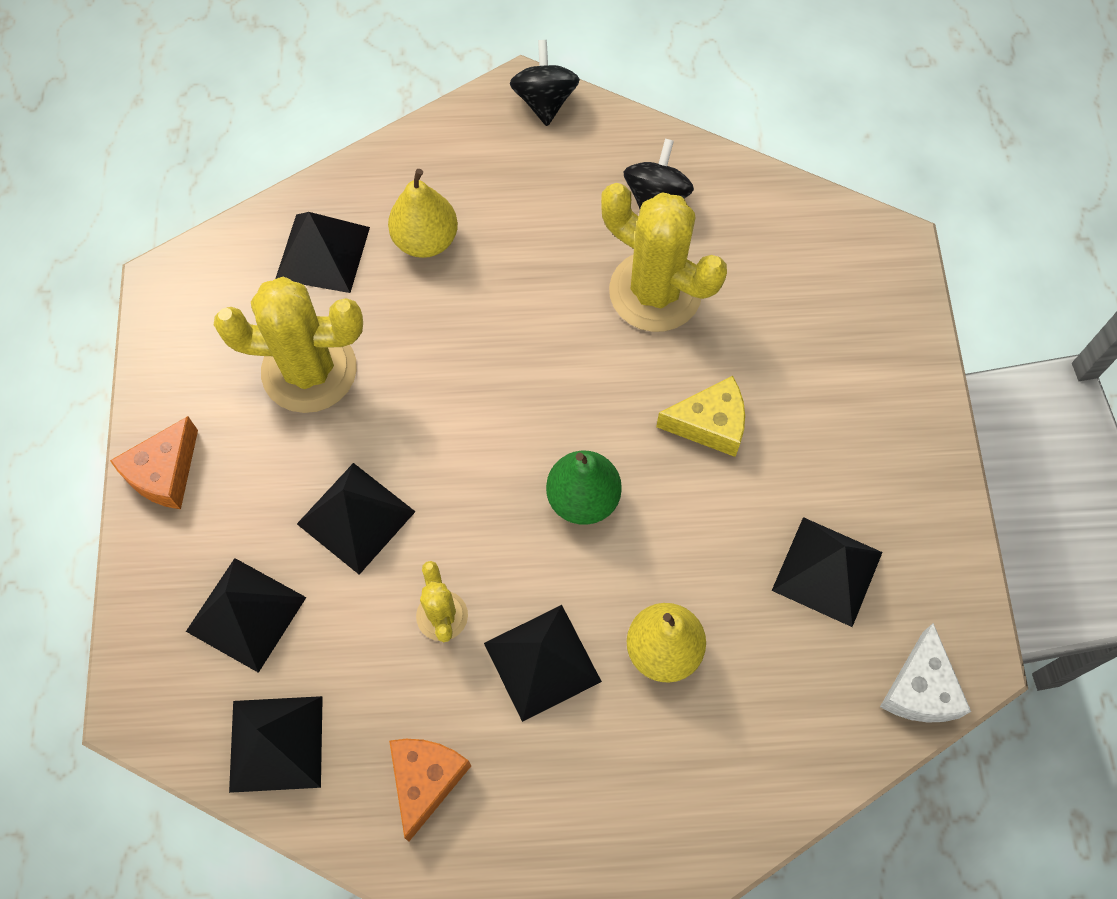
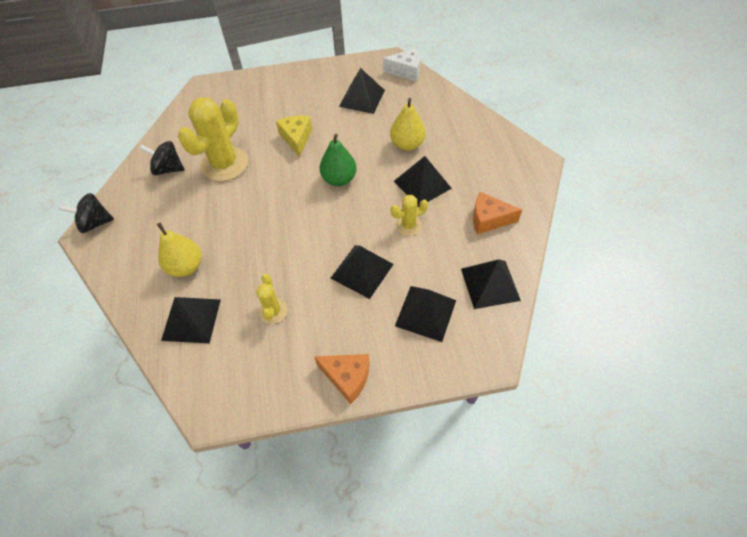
camera: 95 degrees left, 10 degrees down
yellow cactus [214,277,363,413] -> yellow cactus [256,274,288,324], size x0.50

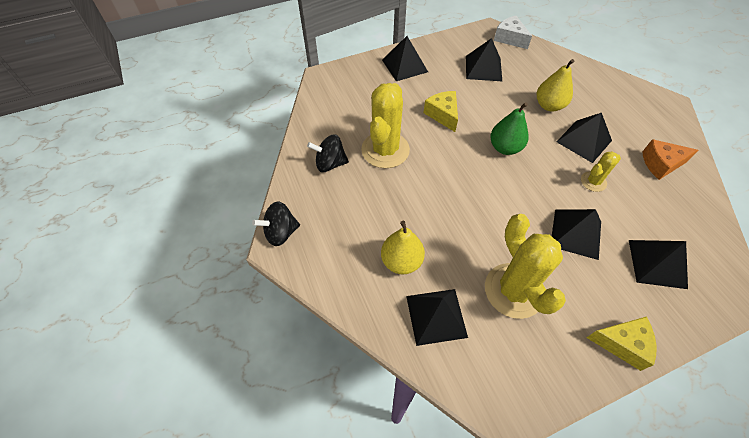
camera: 15 degrees left, 0 degrees up
yellow cactus [256,274,288,324] -> yellow cactus [485,214,566,319], size x2.00
orange cheese [314,354,370,404] -> yellow cheese [586,316,657,371]
white cheese [383,48,420,81] -> white cheese turned 120 degrees counterclockwise [494,16,532,49]
black pyramid [461,259,521,309] -> black pyramid moved to [382,36,428,81]

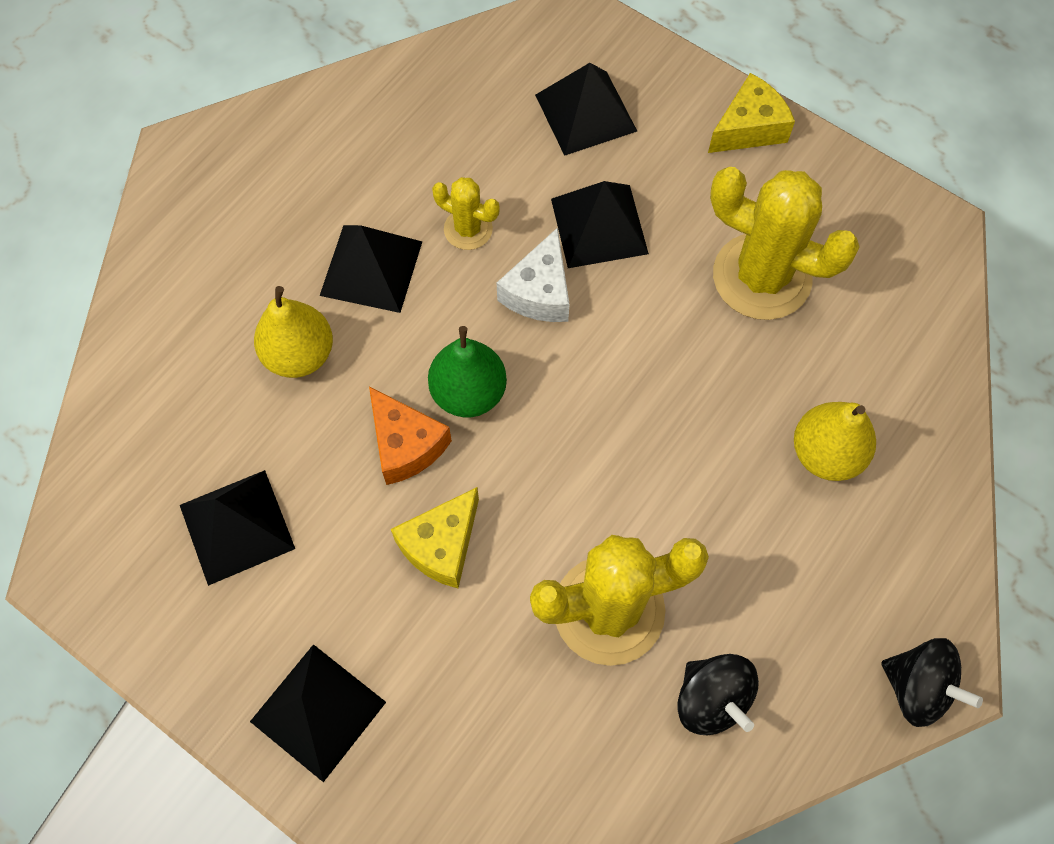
camera: 120 degrees left, 10 degrees up
black pyramid [406,289,468,346] -> none
yellow cactus [485,214,566,319] -> yellow cactus turned 75 degrees clockwise [710,167,859,320]
white cheese [494,16,532,49] -> white cheese moved to [497,227,570,322]
yellow cheese [586,316,657,371] -> yellow cheese turned 75 degrees clockwise [708,73,795,153]
orange cheese [642,139,698,180] -> orange cheese moved to [369,387,452,485]

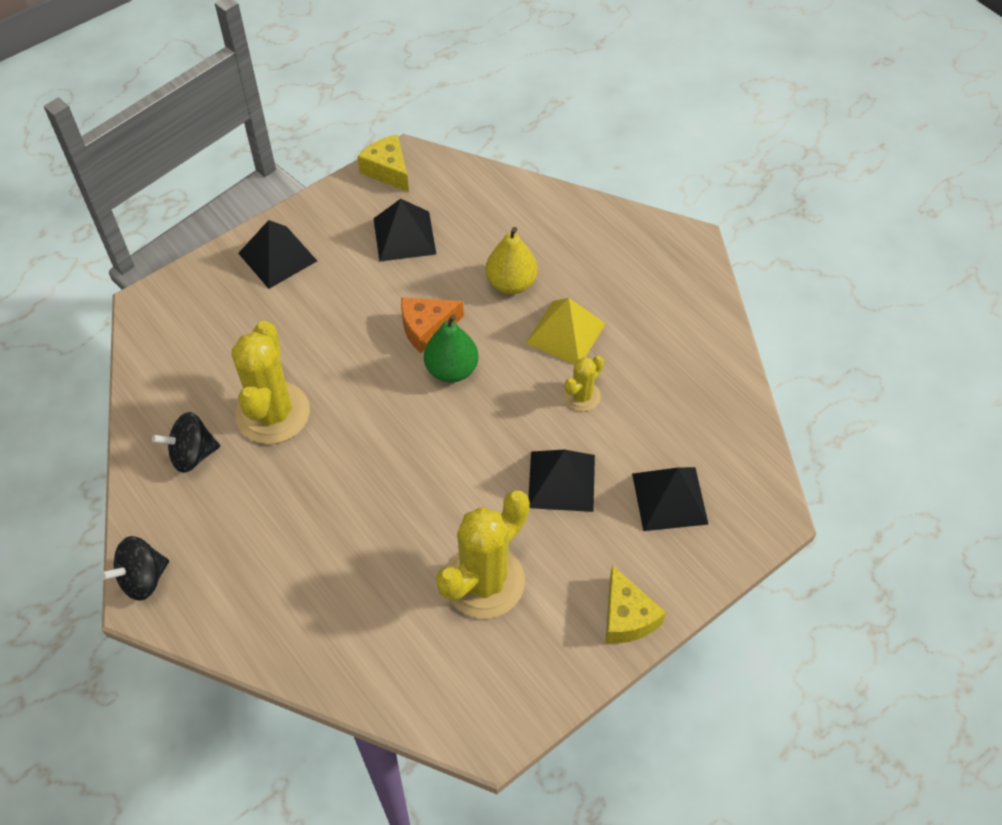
camera: 105 degrees right, 10 degrees down
black pyramid [320,225,422,313] -> yellow pyramid [526,298,606,365]
yellow cheese [391,487,479,588] -> yellow cheese moved to [357,134,409,192]
white cheese [497,227,570,322] -> none
yellow pear [794,402,876,481] -> none

